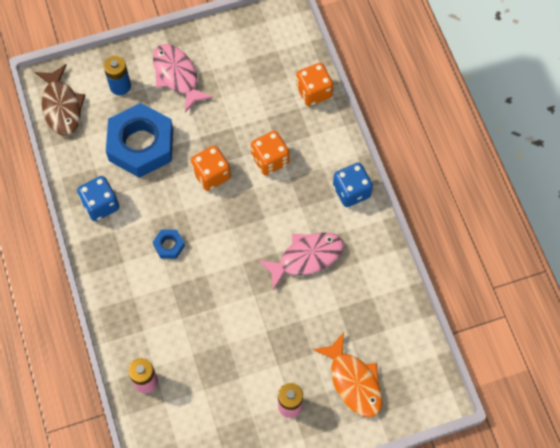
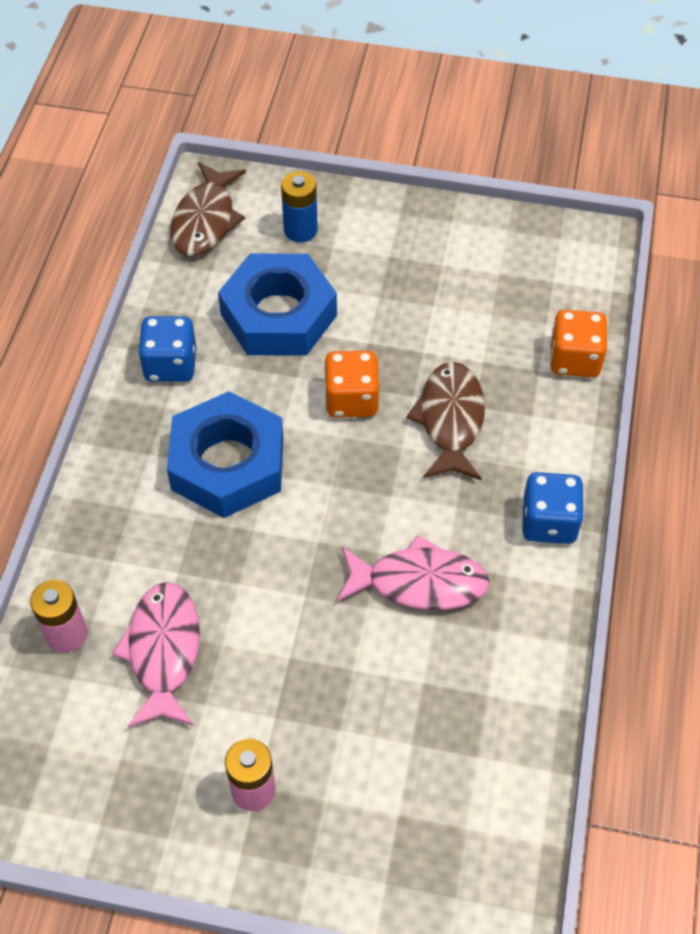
camera: 30 degrees right, 10 degrees down
pink fish [153,44,213,113] -> pink fish moved to [112,582,200,728]
blue nut [153,229,185,259] -> blue nut [167,391,284,518], size x2.38
orange dice [251,130,290,175] -> brown fish [406,362,485,480]
orange fish [313,332,383,418] -> none

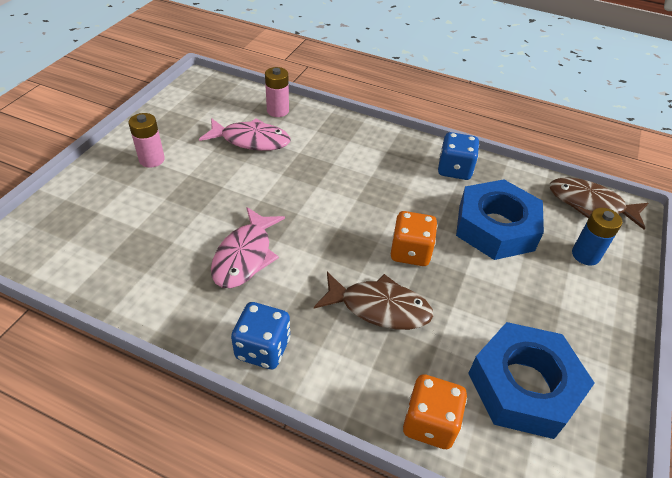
camera: 100 degrees right, 10 degrees down
blue nut [167,391,284,518] -> blue nut moved to [468,322,595,439]

